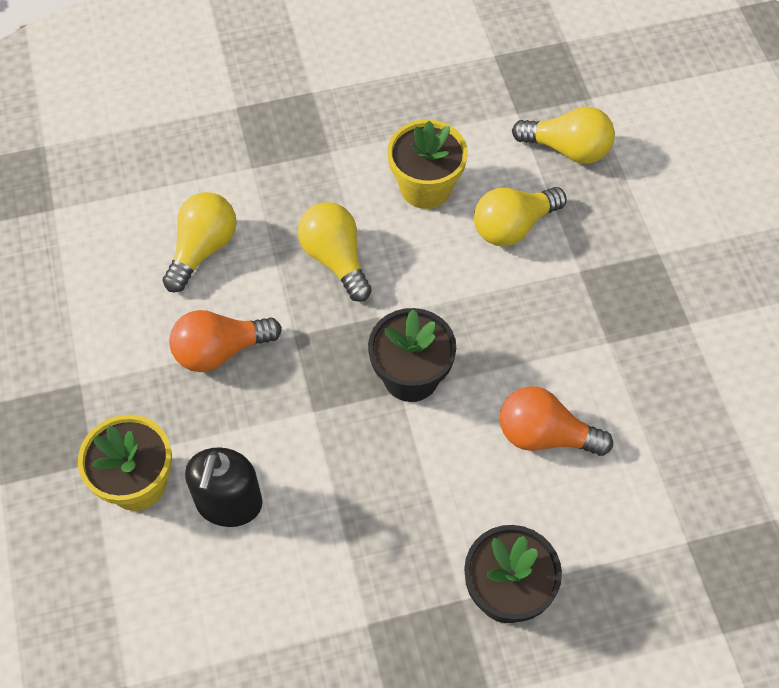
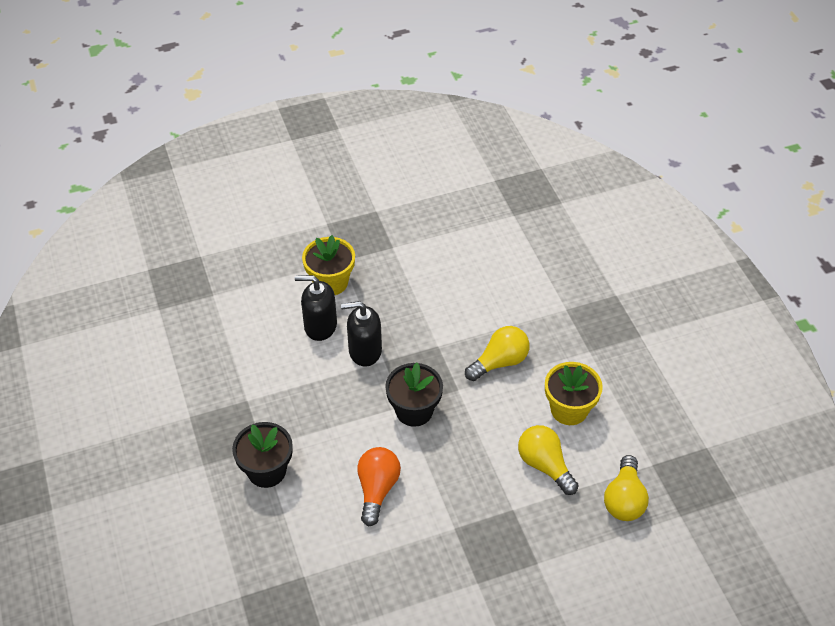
camera: 85 degrees right, 10 degrees down
yellow light bulb [162,192,237,292] -> none
orange light bulb [169,310,282,372] -> none
none -> black soap dispenser [341,301,382,367]

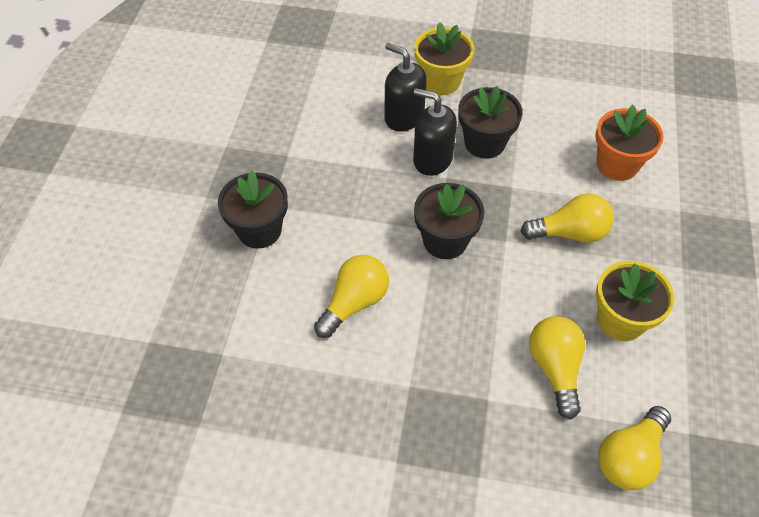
camera: 30 degrees right, 5 degrees up
orange light bulb [357,447,401,526] -> yellow light bulb [314,255,389,338]
none -> black flower pot [459,86,523,159]
none -> orange flower pot [595,105,664,181]

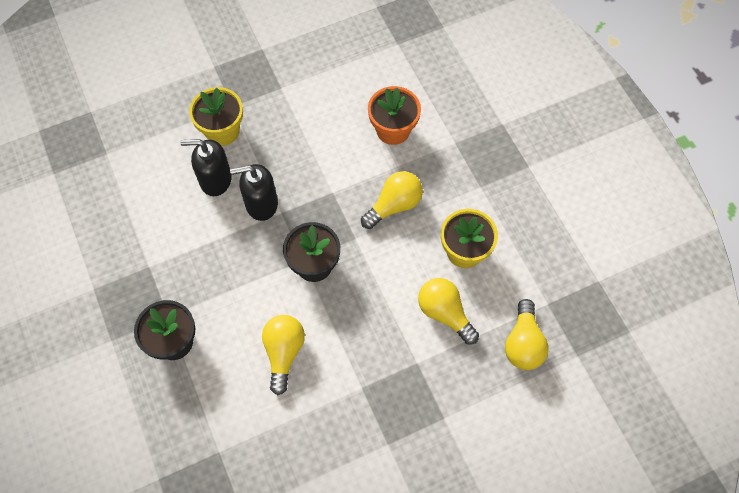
camera: 35 degrees left, 10 degrees up
black flower pot [459,86,523,159] -> none

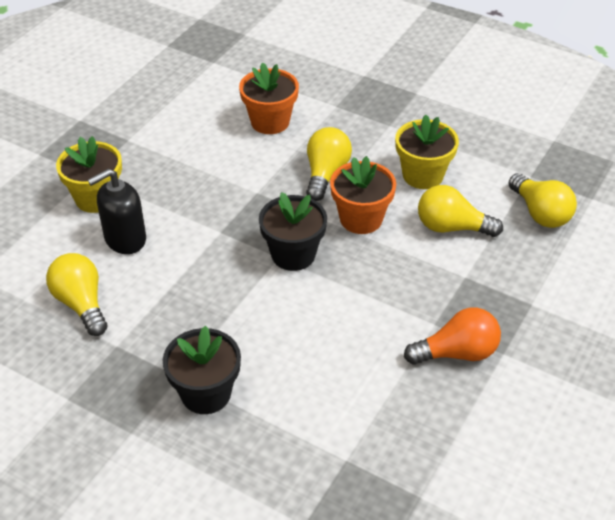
camera: 35 degrees left, 20 degrees down
black soap dispenser [230,164,278,221] -> none
yellow light bulb [262,315,305,395] -> yellow light bulb moved to [46,253,107,336]
none -> orange flower pot [330,156,396,234]
none -> orange light bulb [404,307,501,365]

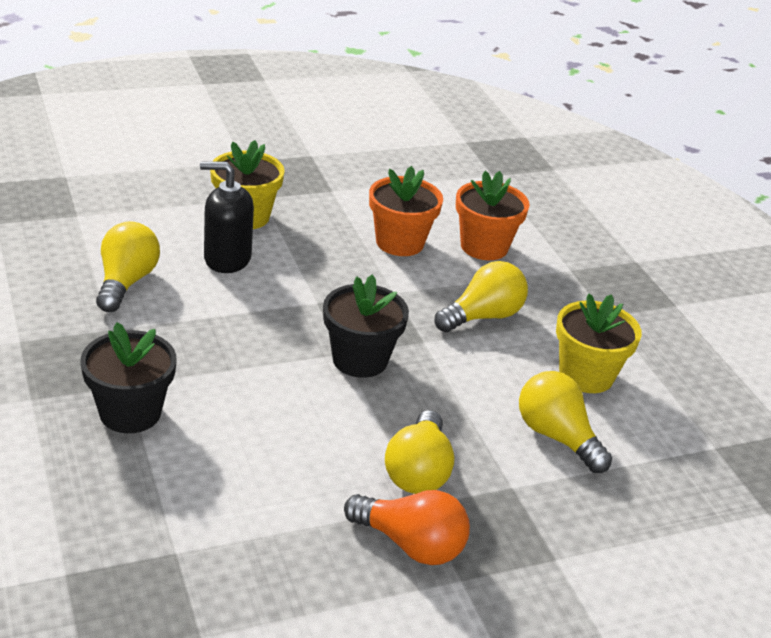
camera: 35 degrees right, 10 degrees down
orange flower pot [330,156,396,234] -> orange flower pot moved to [369,166,443,256]
yellow light bulb [508,173,577,228] -> yellow light bulb moved to [385,410,454,494]

